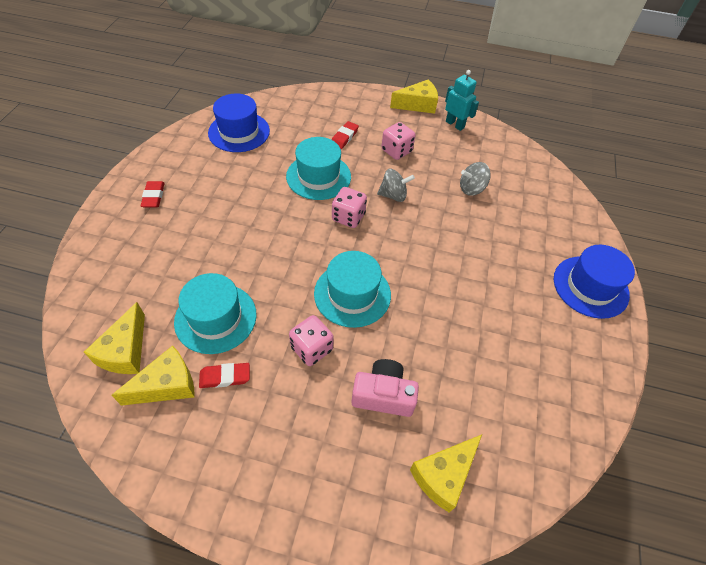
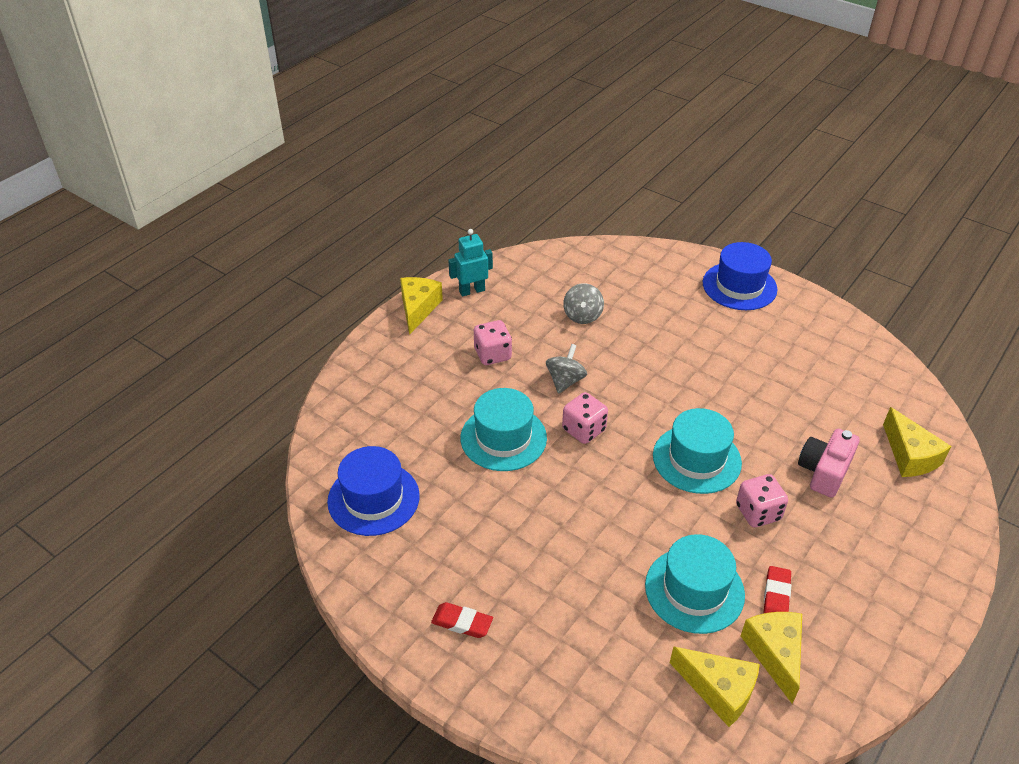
camera: 65 degrees left, 10 degrees down
red eraser [332,121,359,149] -> none

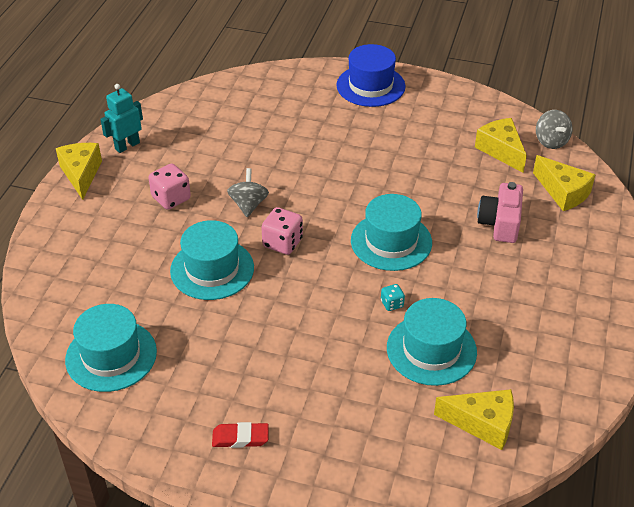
camera: 20 degrees left, 0 degrees up
blue hat [327,446,420,536] -> turquoise hat [65,304,157,392]
grey spinning top [563,283,604,324] -> grey spinning top moved to [536,110,572,149]
pink dice [736,474,788,527] -> none
yellow cheese [741,612,802,704] -> yellow cheese moved to [475,118,527,173]
red eraser [763,566,791,614] -> none
none -> turquoise dice [381,284,405,311]

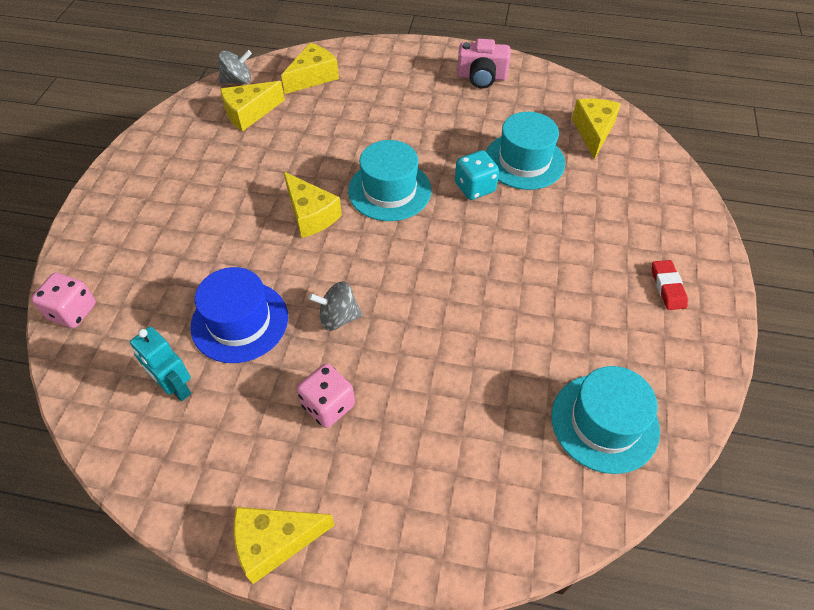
camera: 95 degrees left, 10 degrees up
turquoise robot [100,84,143,153] -> turquoise robot moved to [130,327,191,401]
turquoise hat [170,220,254,300] -> none
pink dice [261,207,303,255] -> pink dice moved to [31,273,96,328]
blue hat [336,44,406,107] -> blue hat moved to [190,267,288,363]
turquoise dice [381,284,405,311] -> turquoise dice [455,150,499,200], size x1.82
pink camera [477,182,523,243] -> pink camera moved to [457,39,510,88]
none -> yellow cheese [284,172,342,238]

